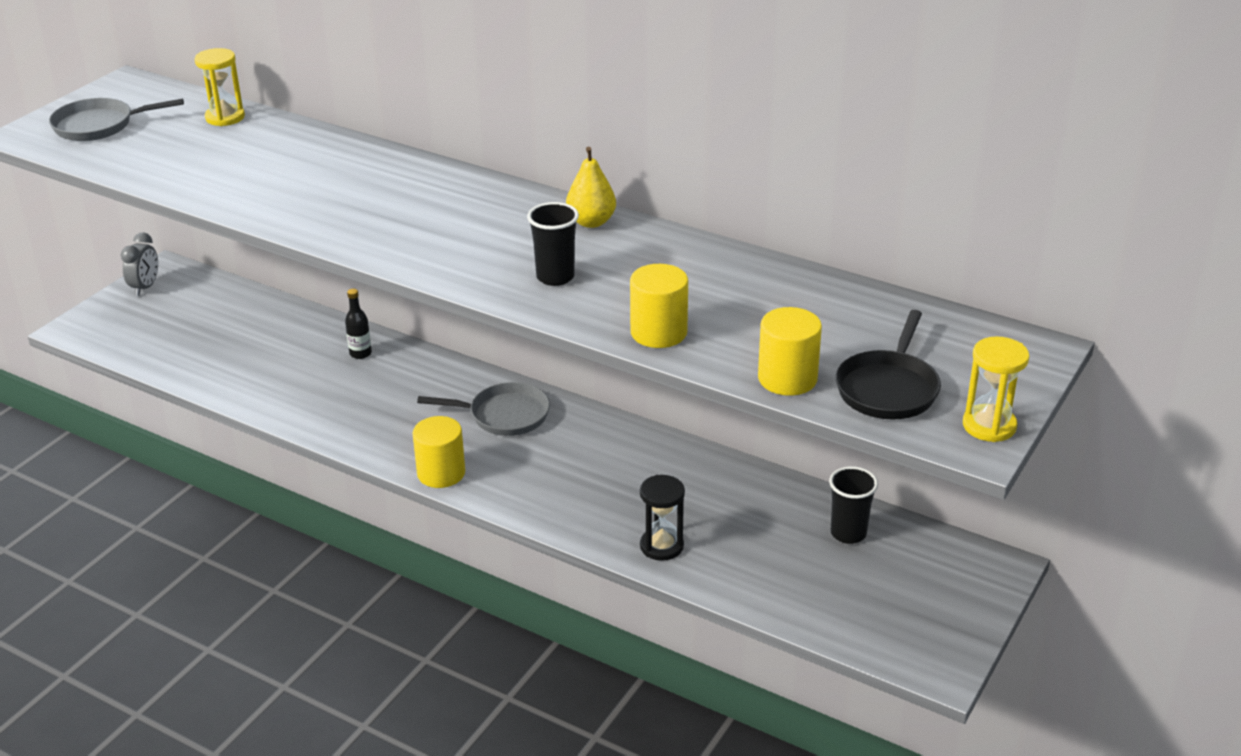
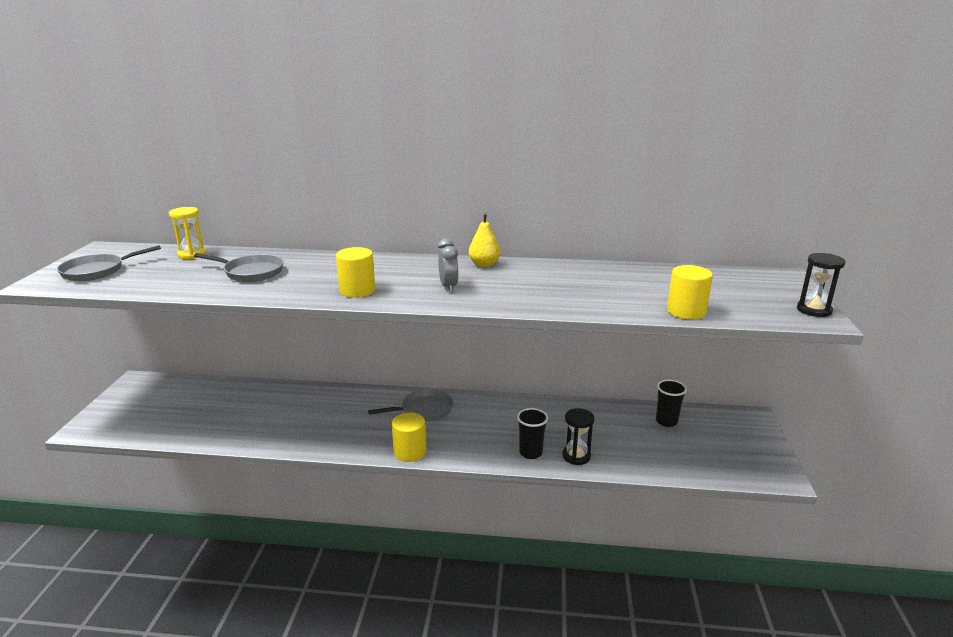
camera: 25 degrees left, 10 degrees down
grey clock [120,232,158,296] -> grey clock moved to [438,238,459,292]
black bottle [345,289,372,359] -> none
black cup [527,202,579,286] -> black cup moved to [517,408,548,459]
yellow cylinder [630,264,688,348] -> yellow cylinder moved to [336,247,375,298]
black pan [836,310,941,419] -> none
yellow hourglass [963,336,1029,442] -> black hourglass [797,253,845,317]
none -> grey pan [194,253,284,282]

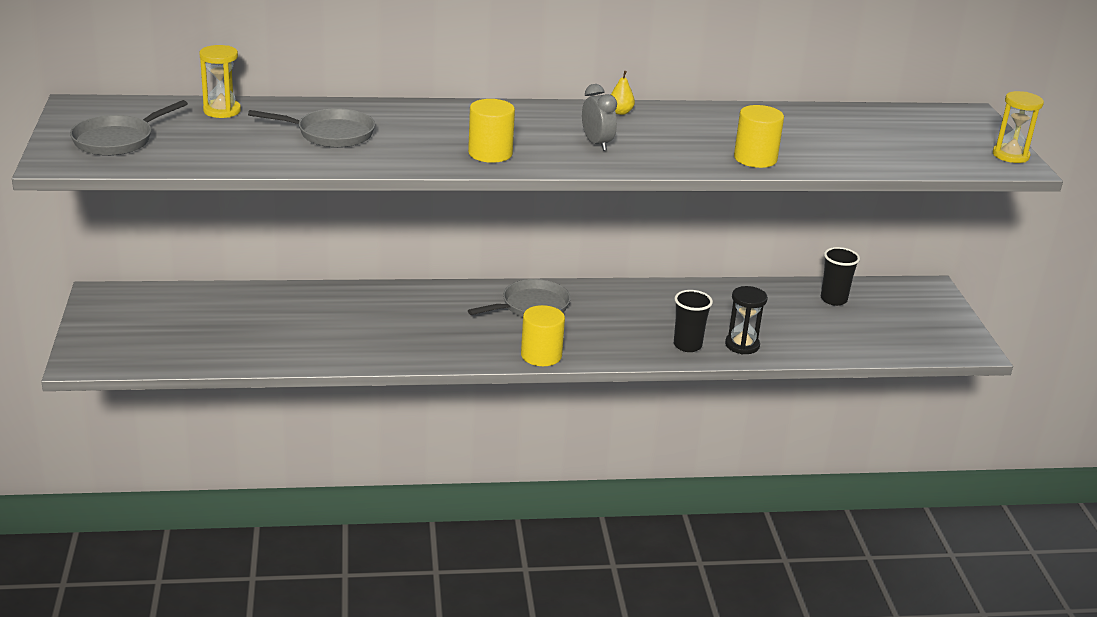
camera: 15 degrees left, 5 degrees up
yellow pear [469,213,500,267] -> yellow pear [611,71,635,115], size x0.65
yellow cylinder [667,265,713,319] -> yellow cylinder moved to [734,105,784,168]
black hourglass [797,253,845,317] -> yellow hourglass [993,91,1044,163]

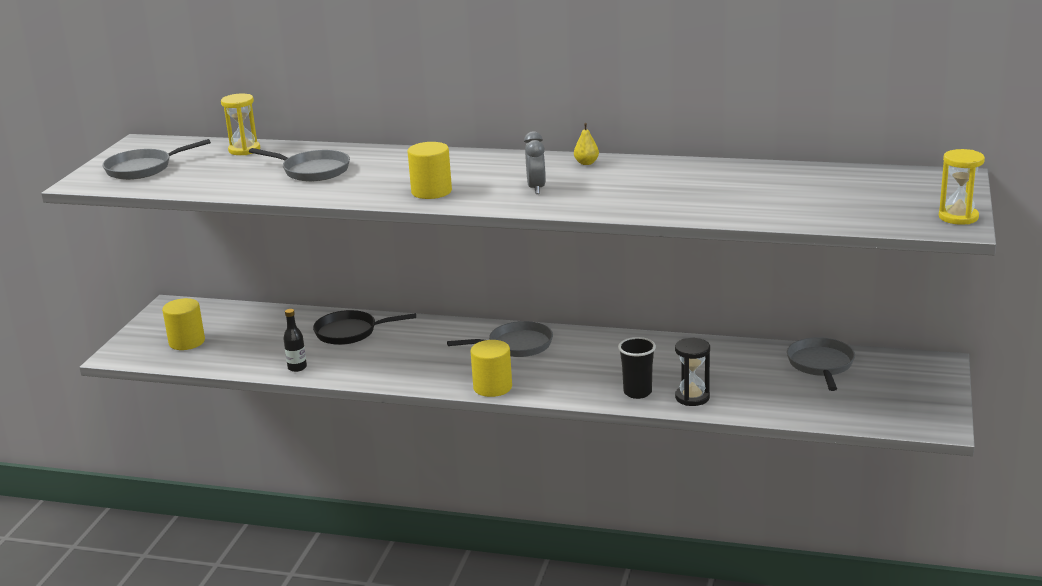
camera: 25 degrees right, 5 degrees down
yellow cylinder [734,105,784,168] -> yellow cylinder moved to [162,298,205,350]
black cup [821,247,860,306] -> grey pan [787,337,855,391]
none -> black bottle [283,309,307,372]
none -> black pan [313,310,416,345]

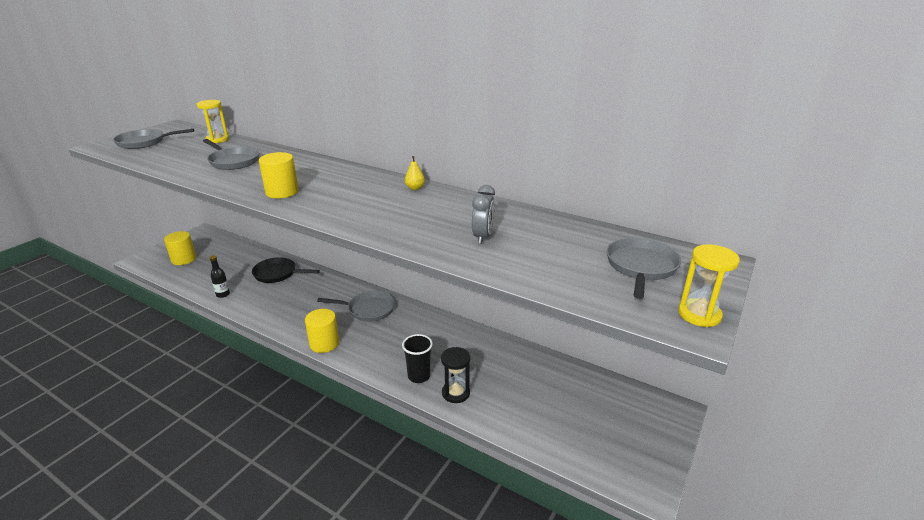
camera: 15 degrees right, 5 degrees up
grey clock [524,131,546,194] -> grey clock moved to [472,185,495,244]
grey pan [787,337,855,391] -> grey pan moved to [607,238,681,299]

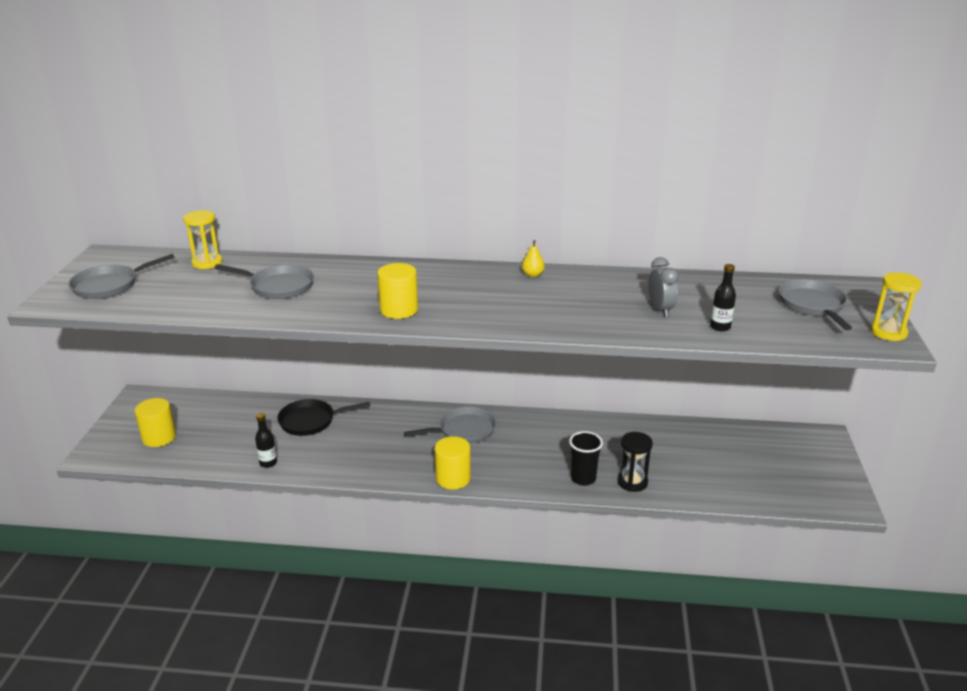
camera: 25 degrees left, 0 degrees up
none -> black bottle [710,264,736,331]

